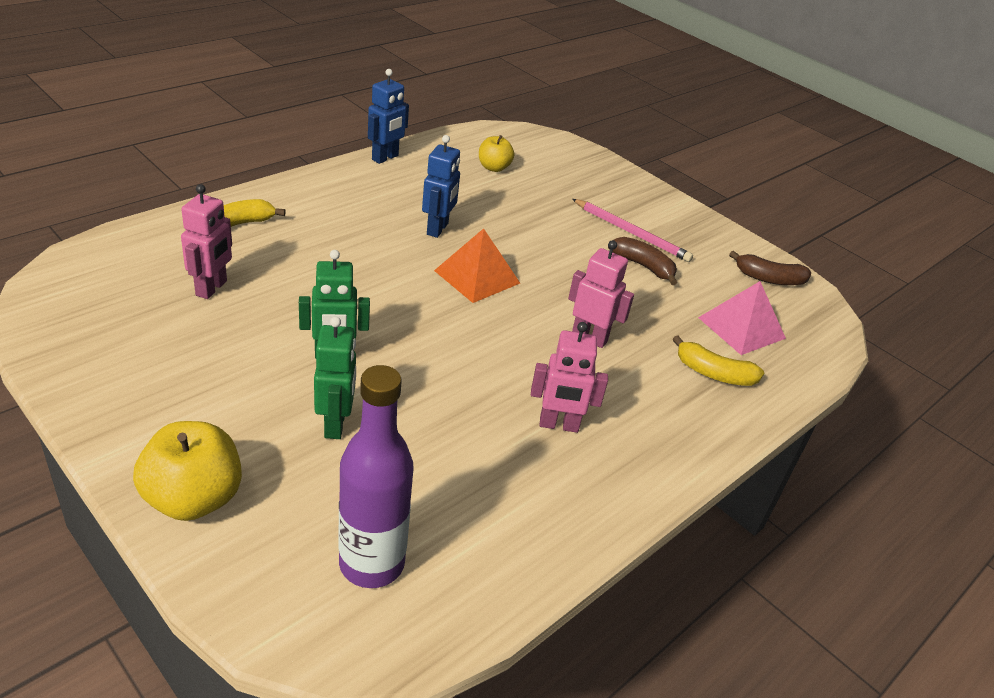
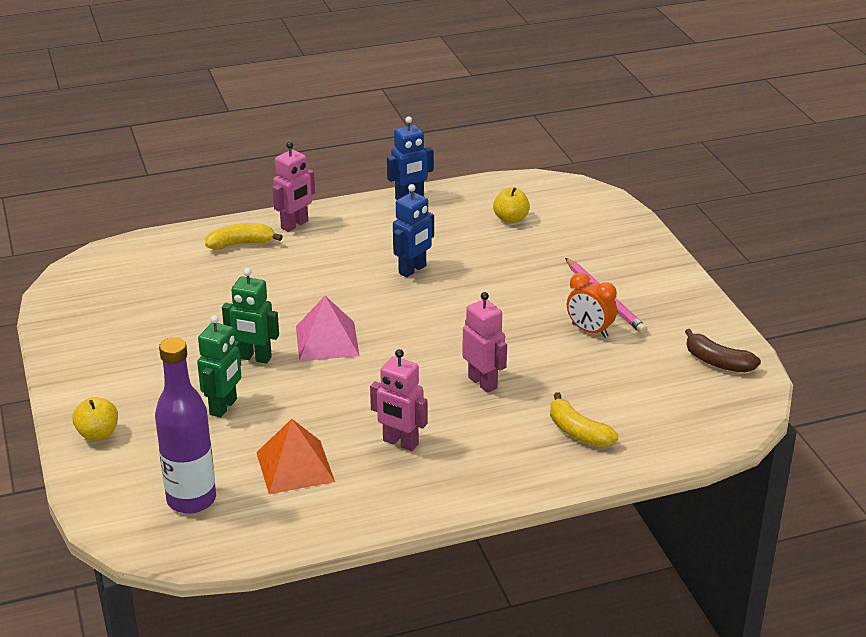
camera: 30 degrees right, 5 degrees down
yellow apple [133,421,242,521] -> yellow apple [72,397,118,441], size x0.61
pink robot [181,184,232,299] -> pink robot moved to [273,142,315,232]
orange pyramid [434,228,520,303] -> orange pyramid moved to [256,419,335,494]
brown banana [608,237,677,285] -> orange clock [567,273,617,338]
pink pyramid [698,281,786,355] -> pink pyramid moved to [296,296,360,361]

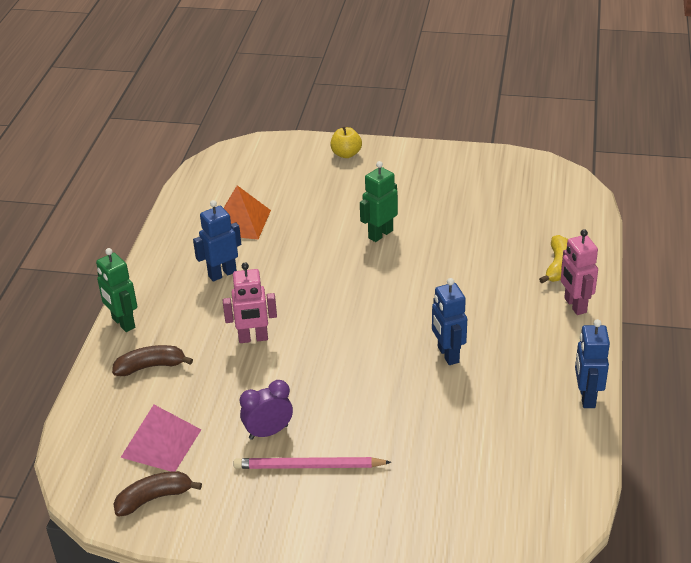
camera: 120 degrees right, 5 degrees up
purple bottle [155,337,216,514] -> none
green robot [197,315,241,418] -> green robot moved to [96,248,137,332]
pink pyramid [296,296,360,361] -> pink pyramid moved to [120,405,201,472]
pink robot [370,349,427,451] -> blue robot [193,200,241,281]
yellow apple [493,187,530,223] -> none
yellow banana [550,392,618,447] -> brown banana [112,345,193,376]
orange clock [567,273,617,338] -> purple clock [240,380,293,440]

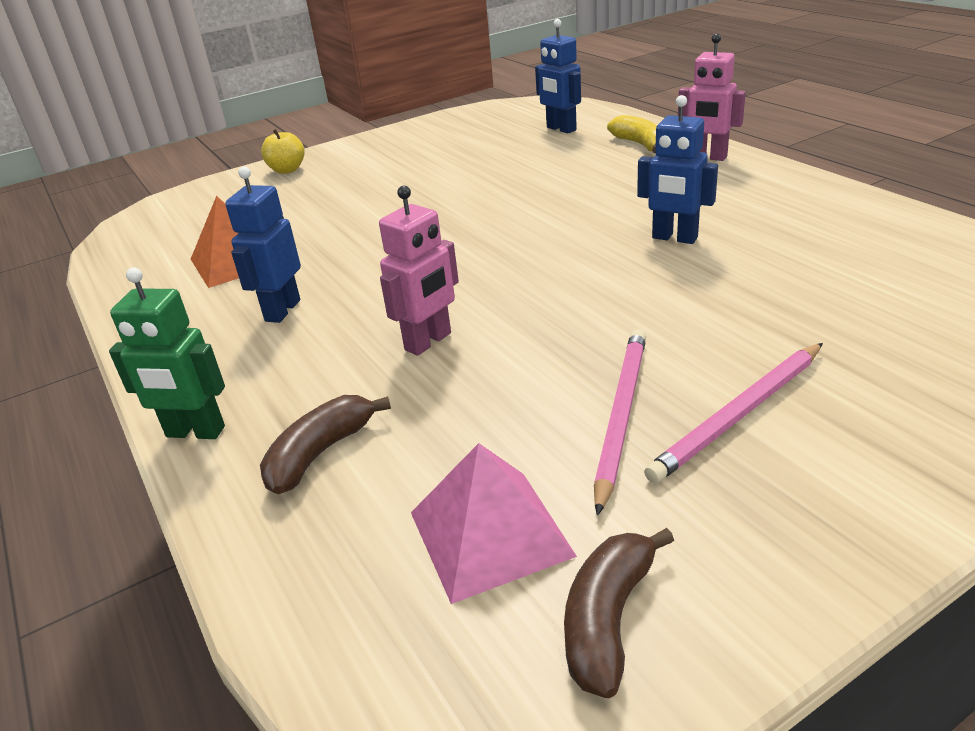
camera: 40 degrees left, 5 degrees down
purple clock [240,380,293,440] -> pink pencil [594,329,646,516]
green robot [360,161,398,242] -> none
blue robot [575,319,610,408] -> blue robot moved to [535,19,581,133]

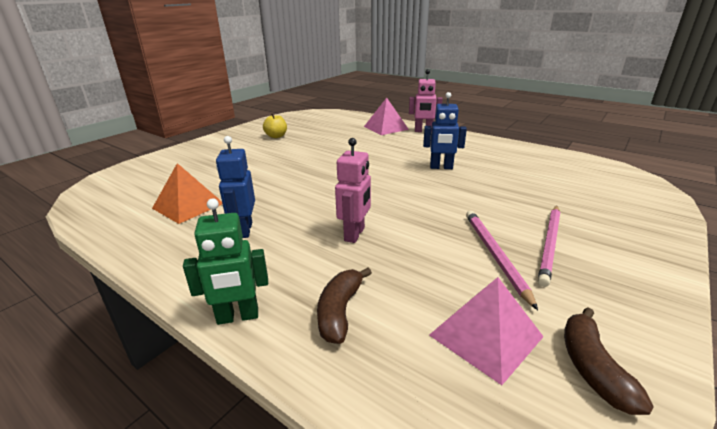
camera: 25 degrees left, 5 degrees down
yellow apple [261,129,305,174] -> yellow apple moved to [263,113,287,138]
blue robot [535,19,581,133] -> none
yellow banana [607,115,657,153] -> pink pyramid [364,98,409,135]

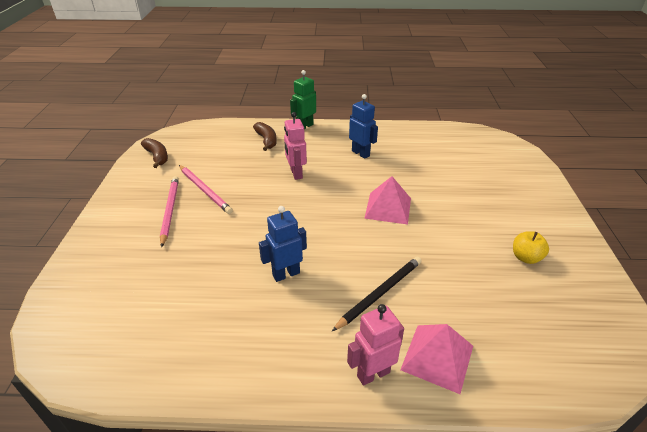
camera: 145 degrees right, 10 degrees up
orange pyramid [152,163,222,224] -> none
pink pyramid [429,277,544,385] -> pink pyramid moved to [364,176,411,225]
none -> black pencil [332,256,421,331]

